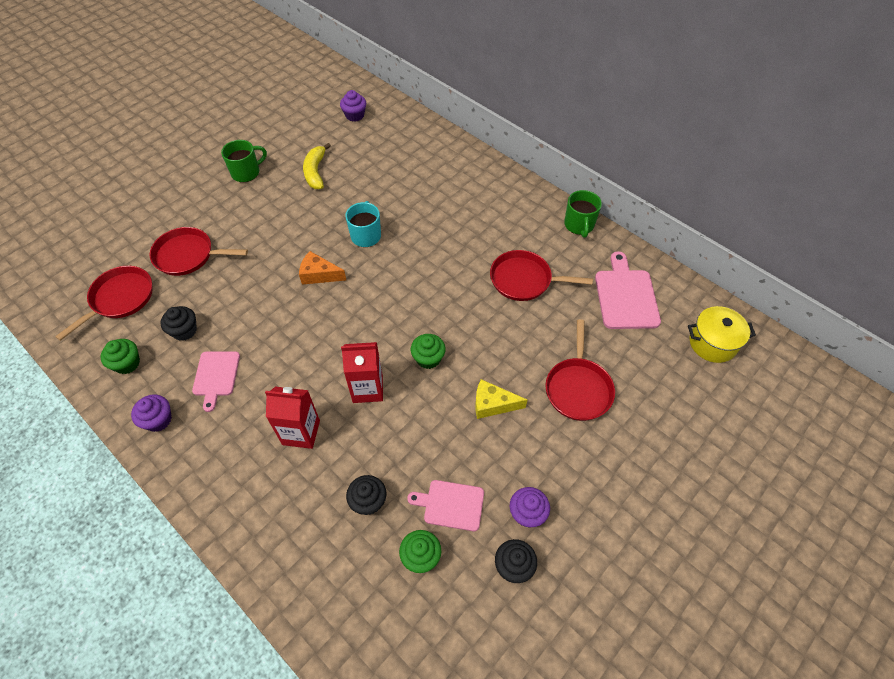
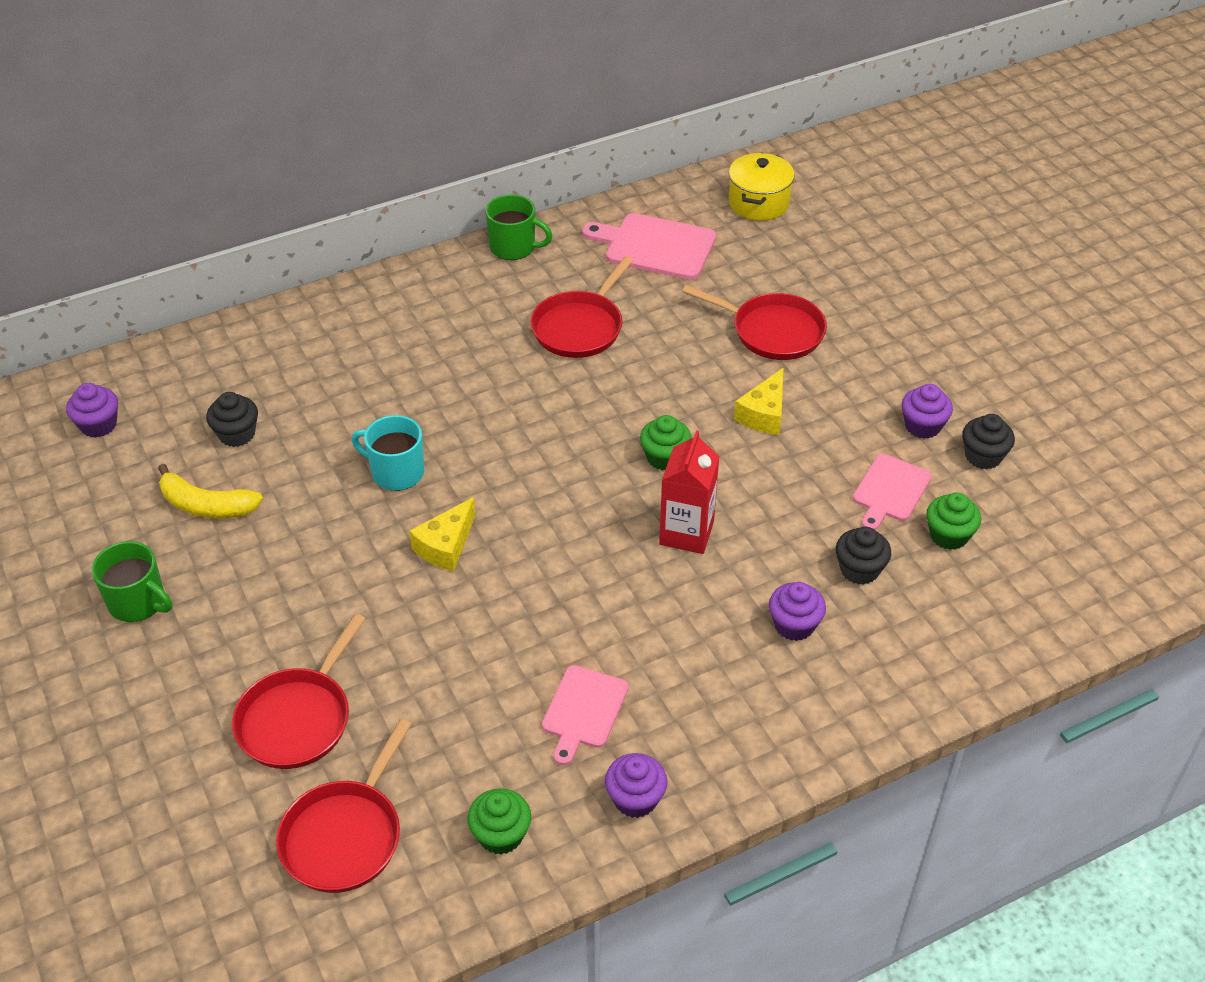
camera: 70 degrees left, 10 degrees down
red pan [55,266,153,341] -> red pan turned 120 degrees counterclockwise [276,719,412,893]
black cupcake [161,306,197,341] -> black cupcake moved to [206,392,258,447]
pink cutting board [192,351,240,412] -> pink cutting board turned 90 degrees clockwise [542,665,629,765]
green mug [221,140,267,182] -> green mug turned 135 degrees clockwise [92,541,172,622]
red carton [265,387,320,449] -> none
orange cheese [299,251,346,285] -> yellow cheese [409,497,476,571]
none -> purple cupcake [769,582,826,641]

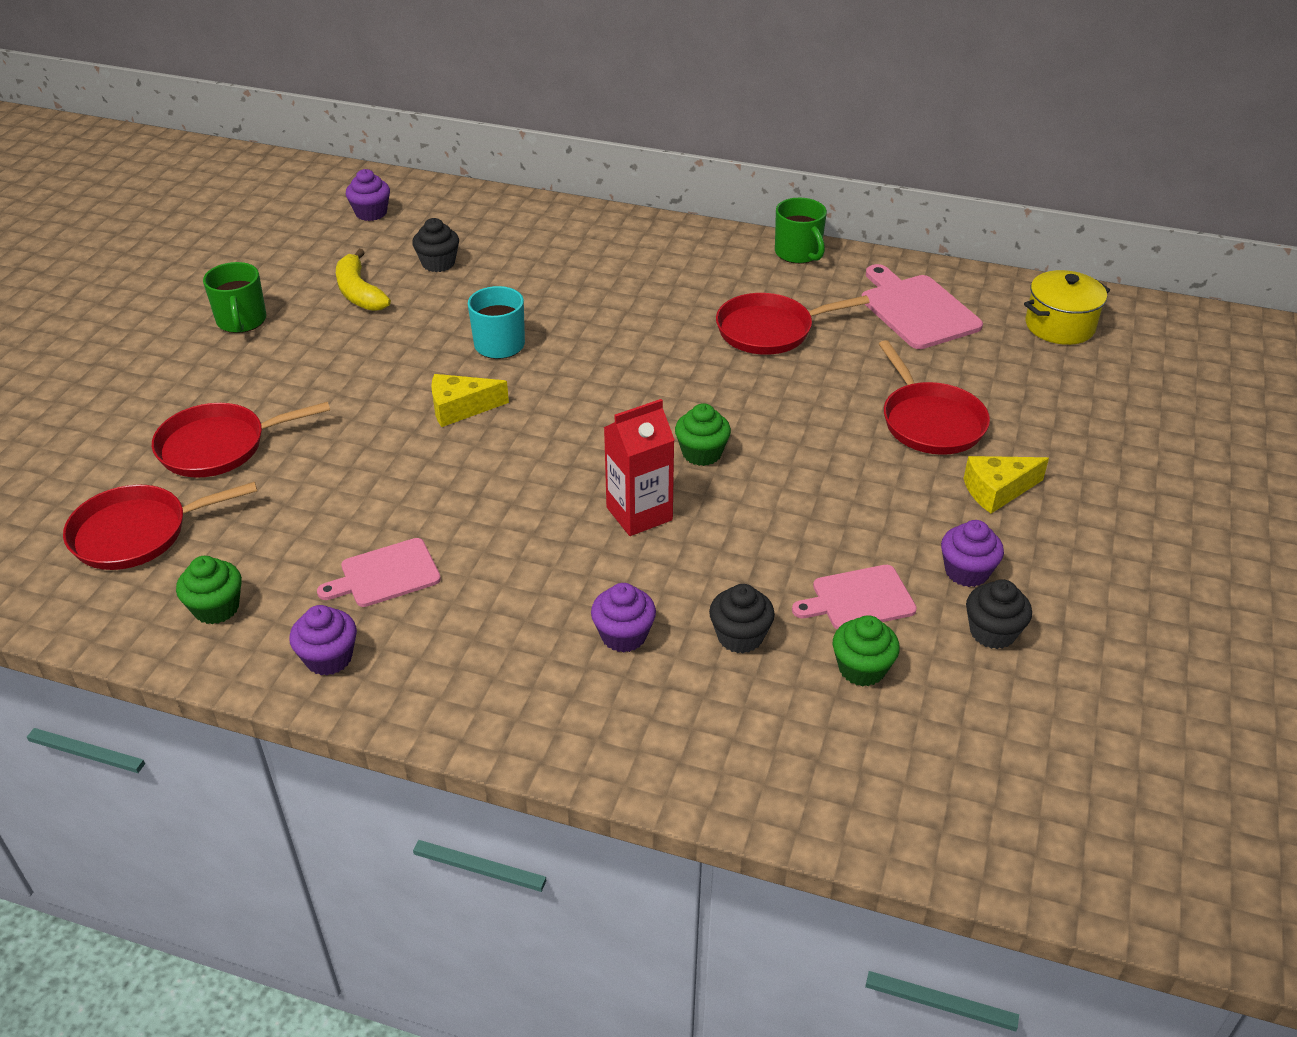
camera: 45 degrees right, 5 degrees down
yellow cheese [734,368,783,435] -> yellow cheese moved to [963,456,1049,514]

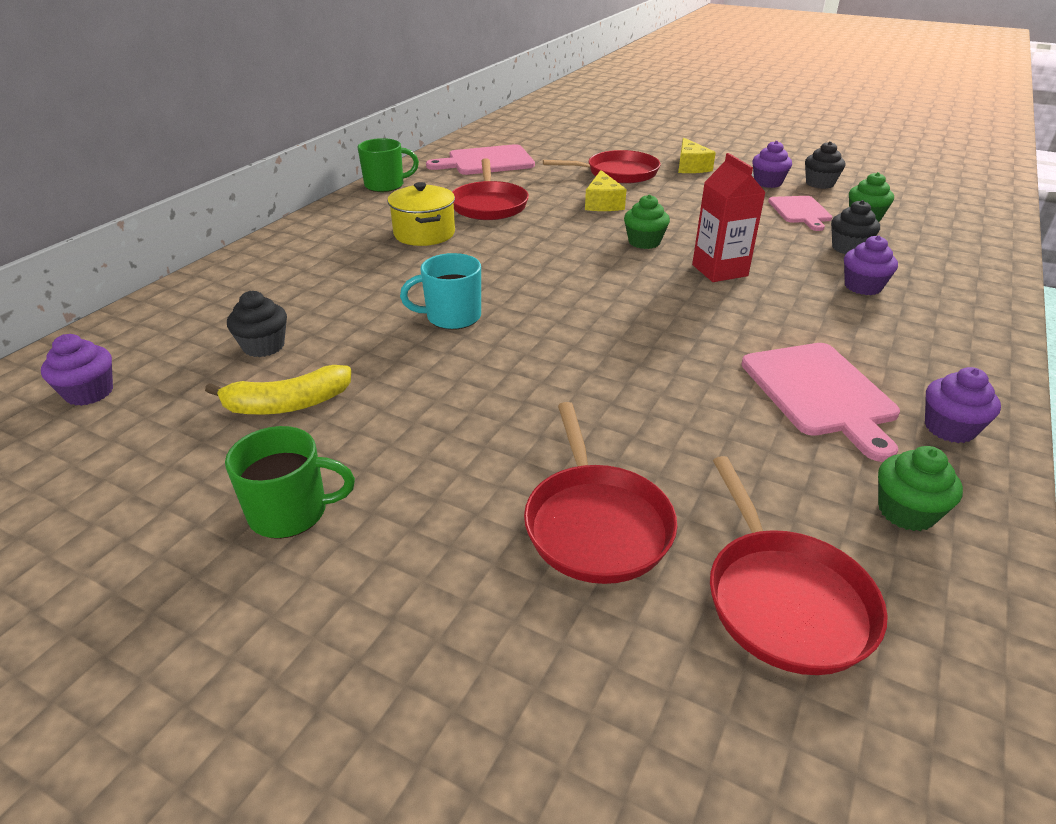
camera: 80 degrees left, 5 degrees down
pink cutting board [317,538,441,607] -> pink cutting board [741,343,900,462], size x1.52
yellow cheese [431,374,509,427] -> yellow cheese moved to [585,170,627,211]
yellow pot [1024,270,1110,345] -> yellow pot moved to [387,182,455,246]

